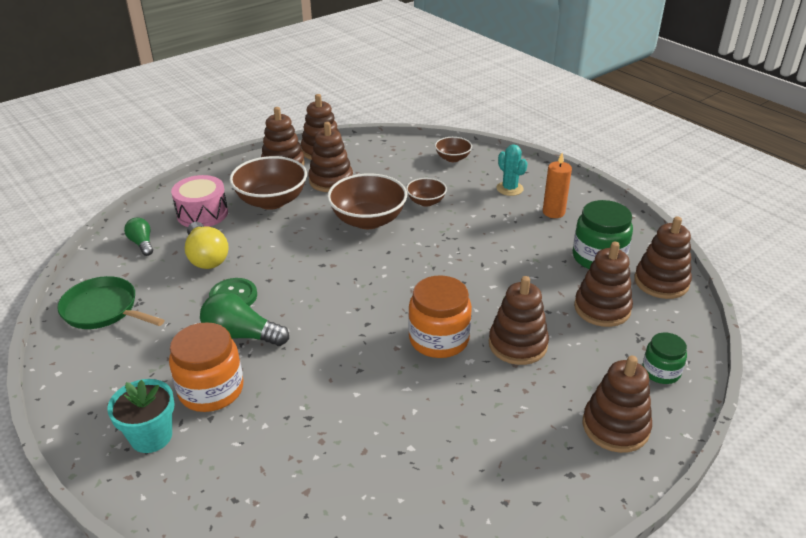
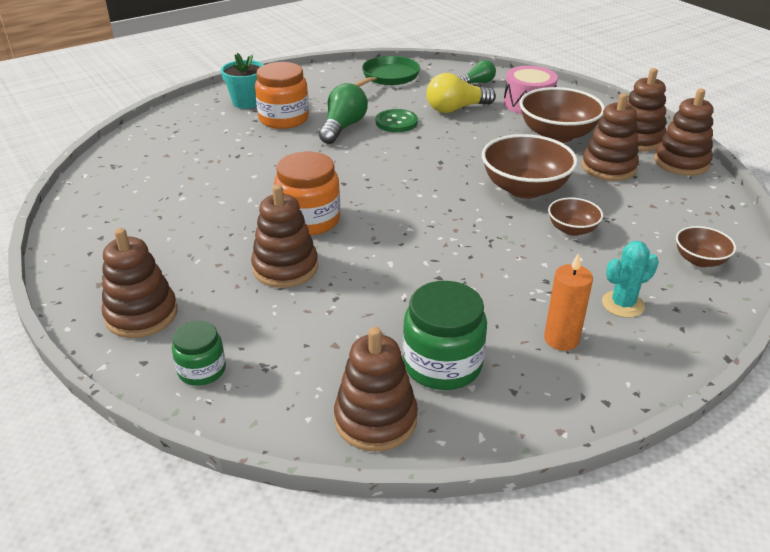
camera: 95 degrees right, 0 degrees up
brown stacking toy [574,242,633,327] -> none

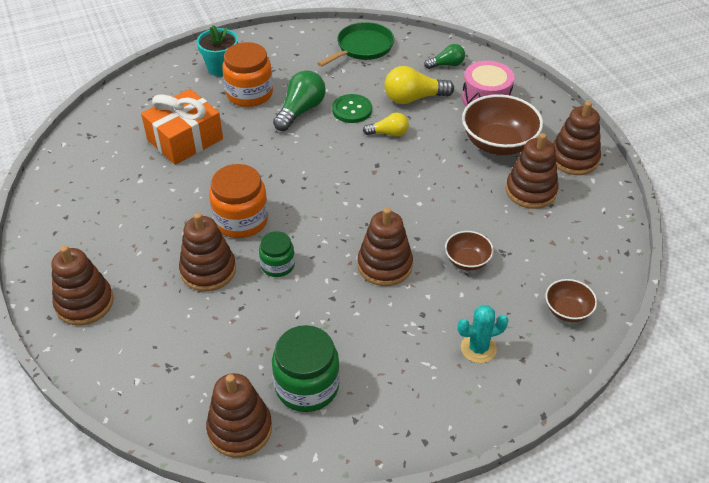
camera: 10 degrees right, 10 degrees up
green jar [172,321,226,386] -> green jar moved to [259,231,295,277]
brown bowl [482,134,578,199] -> none
orange candle [544,253,593,351] -> none
brown stacking toy [654,89,713,176] -> brown stacking toy moved to [358,207,413,286]
none -> orange gift [141,89,223,165]
none -> yellow light bulb [363,113,409,137]

